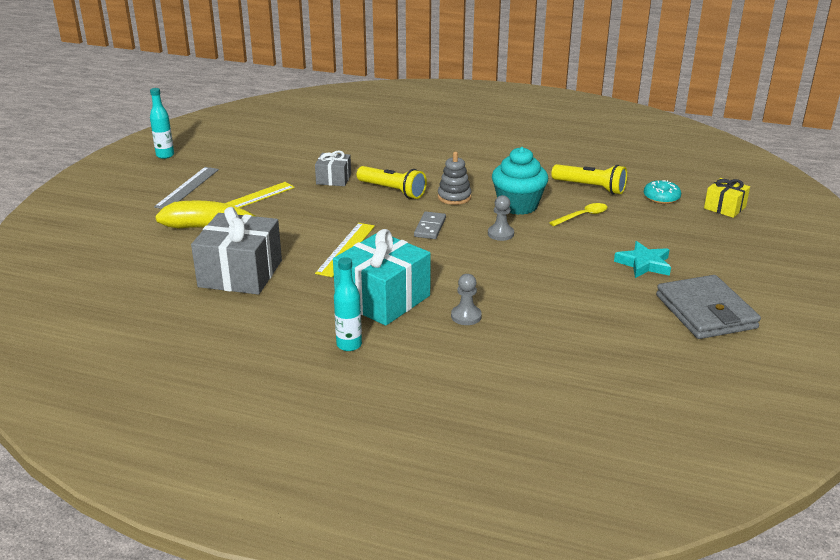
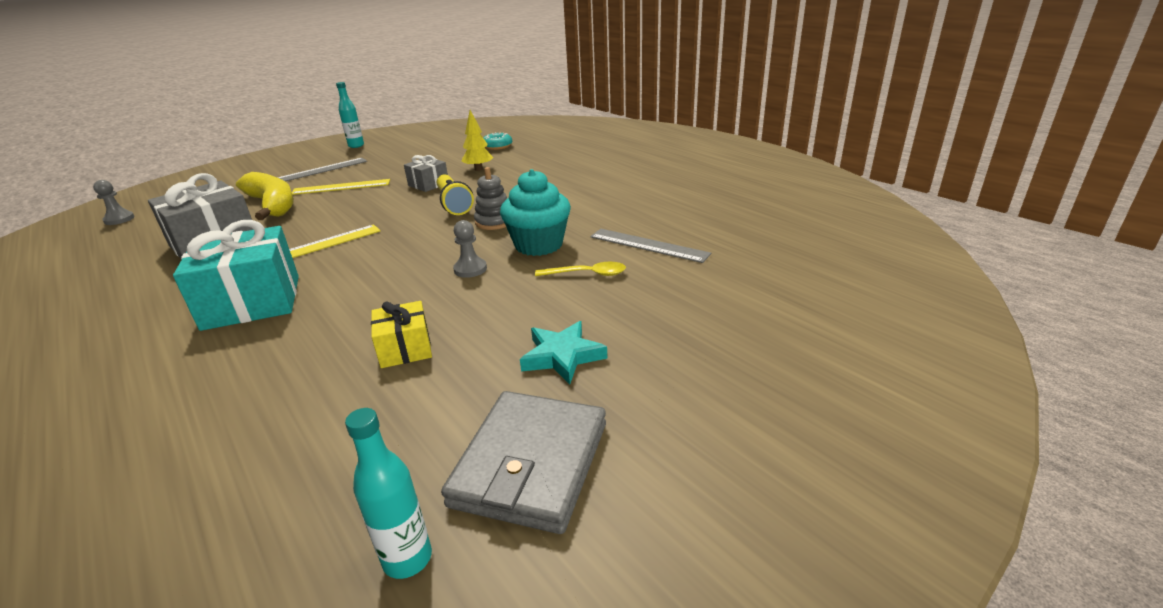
camera: 35 degrees right, 0 degrees up
turquoise bottle [334,257,362,351] -> turquoise bottle moved to [345,408,432,579]
grey domino [414,212,446,239] -> none
grey pawn [451,274,482,325] -> grey pawn moved to [93,180,135,225]
yellow flashlight [551,164,627,194] -> grey ruler [590,229,711,263]
turquoise donut [644,180,681,204] -> turquoise donut moved to [483,132,512,150]
yellow gift [704,178,750,218] -> yellow gift moved to [371,301,432,368]
none -> yellow tree [461,110,494,171]

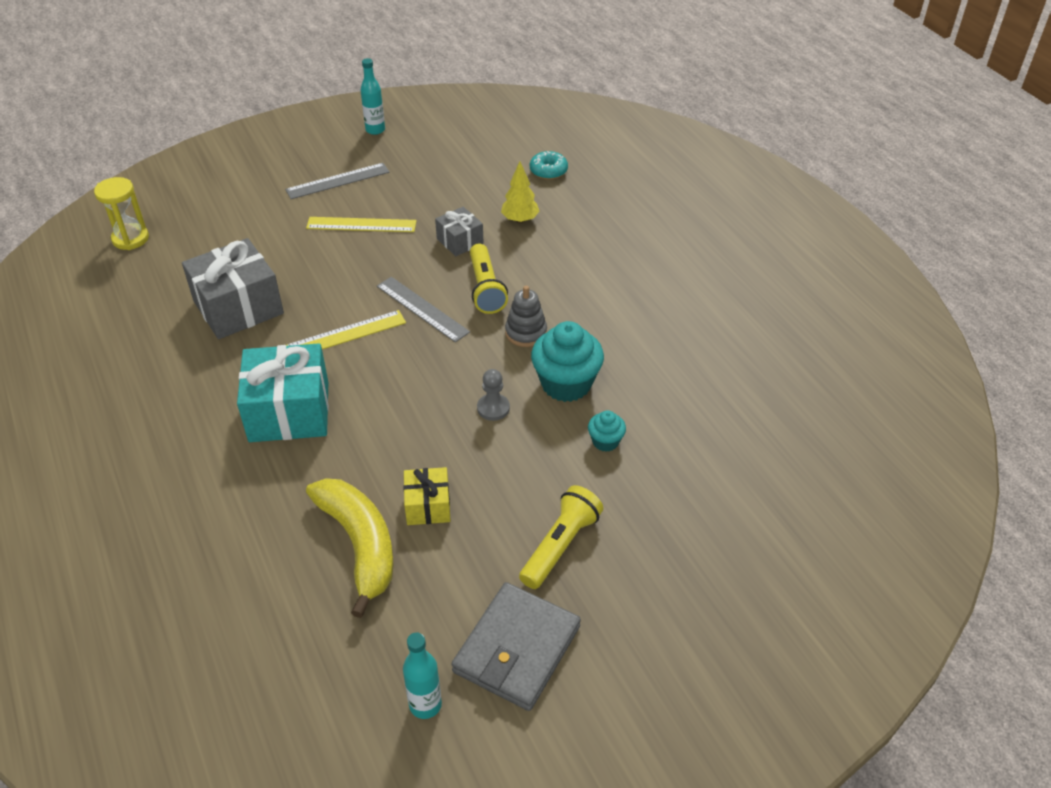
camera: 10 degrees right, 15 degrees up
grey pawn [93,180,135,225] -> yellow hourglass [94,177,149,250]
yellow banana [236,172,294,220] -> yellow banana moved to [306,478,394,618]
turquoise star [520,321,607,385] -> yellow flashlight [519,485,603,589]
yellow spoon [535,262,626,276] -> turquoise cupcake [588,410,626,452]
grey ruler [590,229,711,263] -> grey ruler moved to [377,277,470,342]

